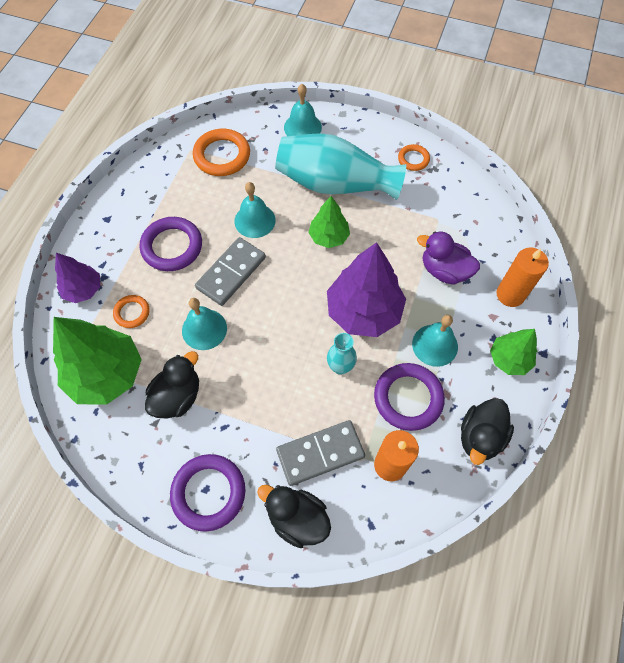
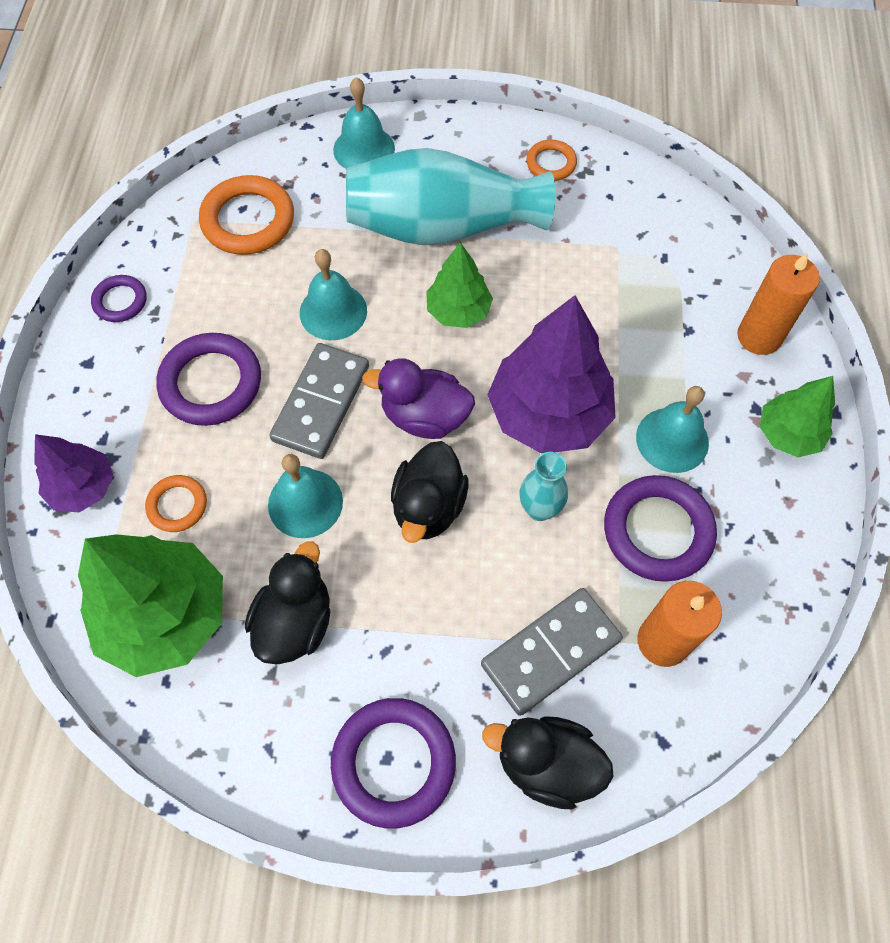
camera: 15 degrees left, 0 degrees up
purple duck [417,231,480,285] -> purple duck moved to [362,358,475,439]
black duck [461,398,514,465] -> black duck moved to [391,441,469,543]
none -> purple ring [91,275,147,322]

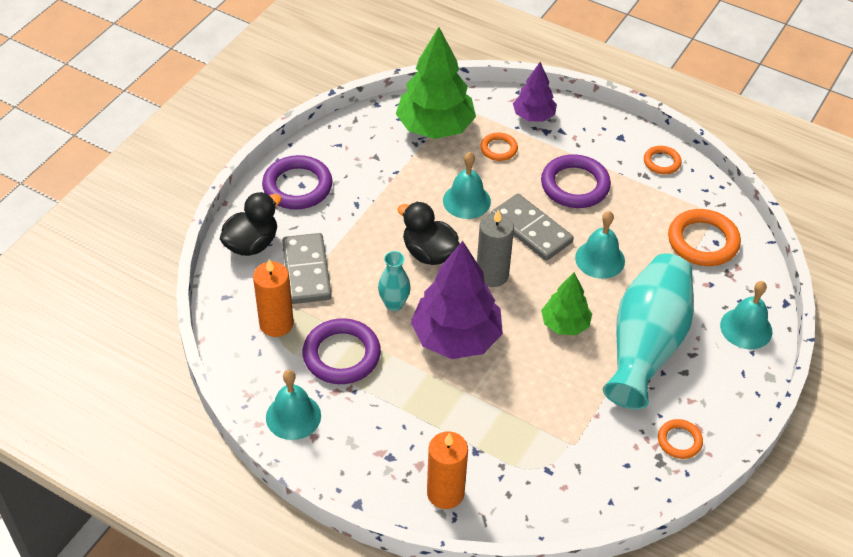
camera: 115 degrees right, 15 degrees down
purple ring [91,275,147,322] -> orange ring [644,146,682,174]
black duck [245,541,330,664] -> none
purple duck [362,358,475,439] -> grey candle [477,209,514,287]
turquoise bell [636,386,709,473] -> turquoise bell moved to [266,370,321,440]
green tree [760,376,835,457] -> none

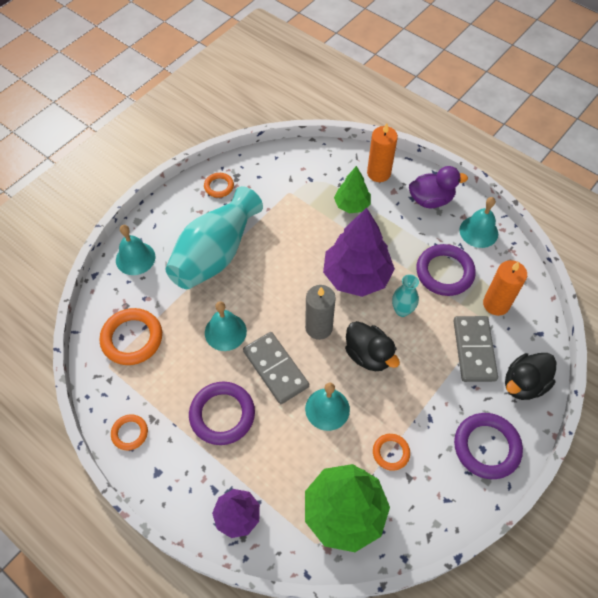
camera: 170 degrees left, 10 degrees up
orange ring [480,133,518,161] -> orange ring moved to [373,434,410,471]
green tree [541,273,592,335] -> green tree moved to [334,166,371,213]
none -> purple duck [409,166,468,208]

